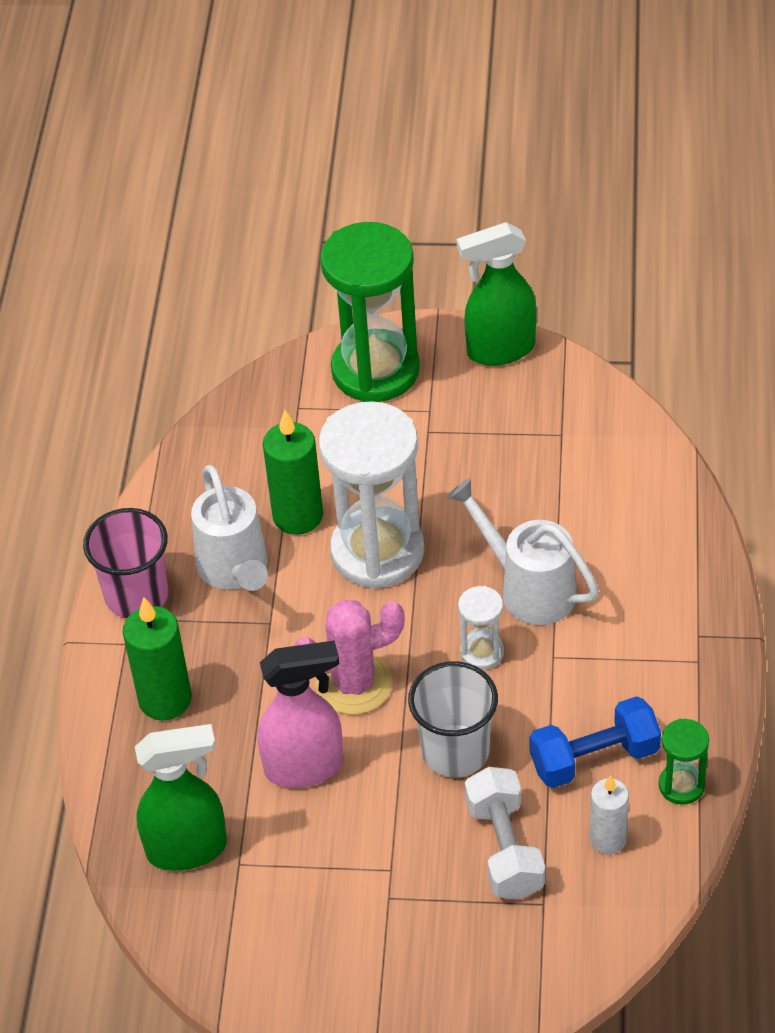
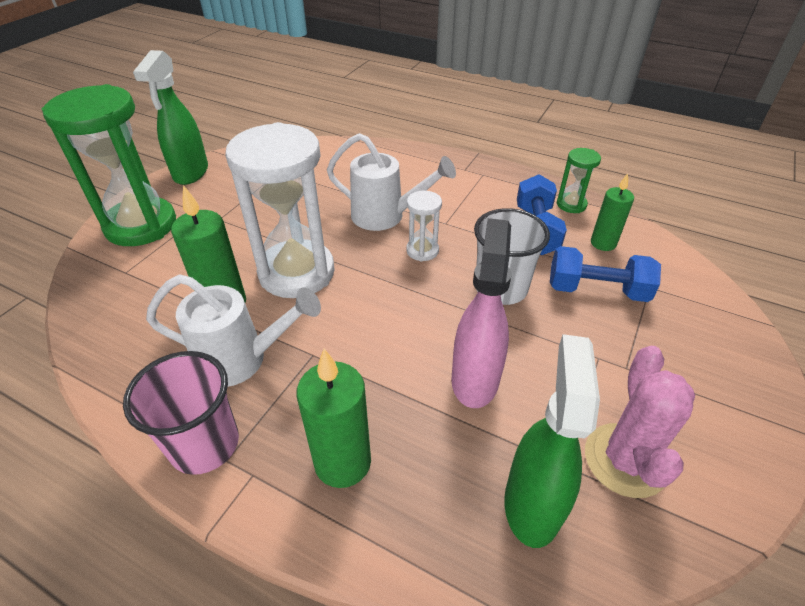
camera: 70 degrees left, 5 degrees down
pink cactus [294,600,405,715] -> pink cactus moved to [585,346,695,498]
white watering can [447,478,599,625] -> white watering can turned 135 degrees counterclockwise [327,133,456,231]
white dumbbell [465,767,545,899] -> blue dumbbell [550,246,661,302]
white candle [590,775,629,854] -> green candle [591,173,634,251]

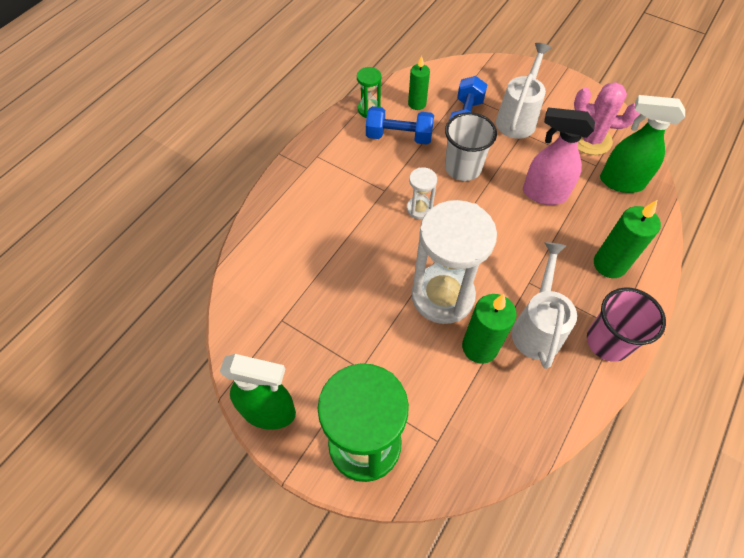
camera: 85 degrees left, 15 degrees up
white watering can [327,133,456,231] -> white watering can moved to [496,43,552,139]

